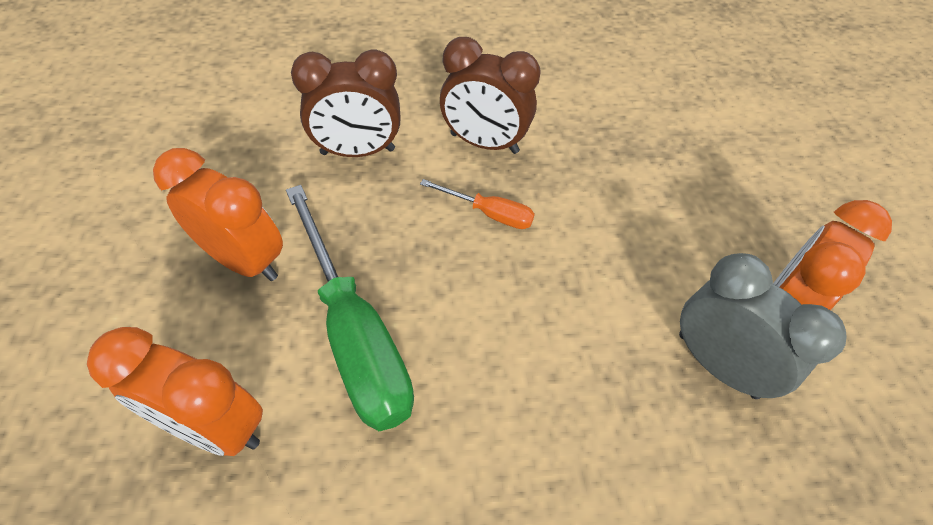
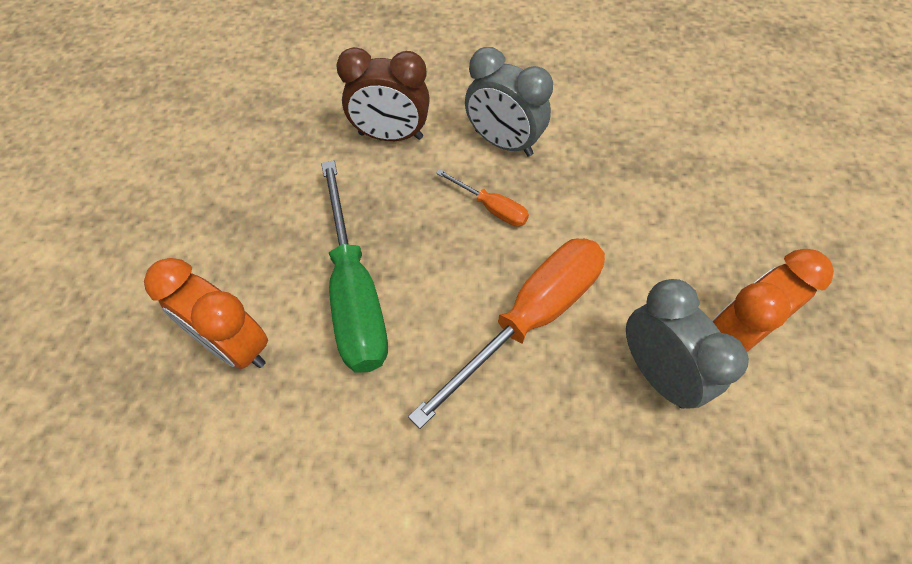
camera: 15 degrees right, 5 degrees up
orange clock [153,148,283,281] -> none
brown clock [440,37,541,154] -> grey clock [465,47,553,156]
none -> orange screwdriver [408,238,605,429]

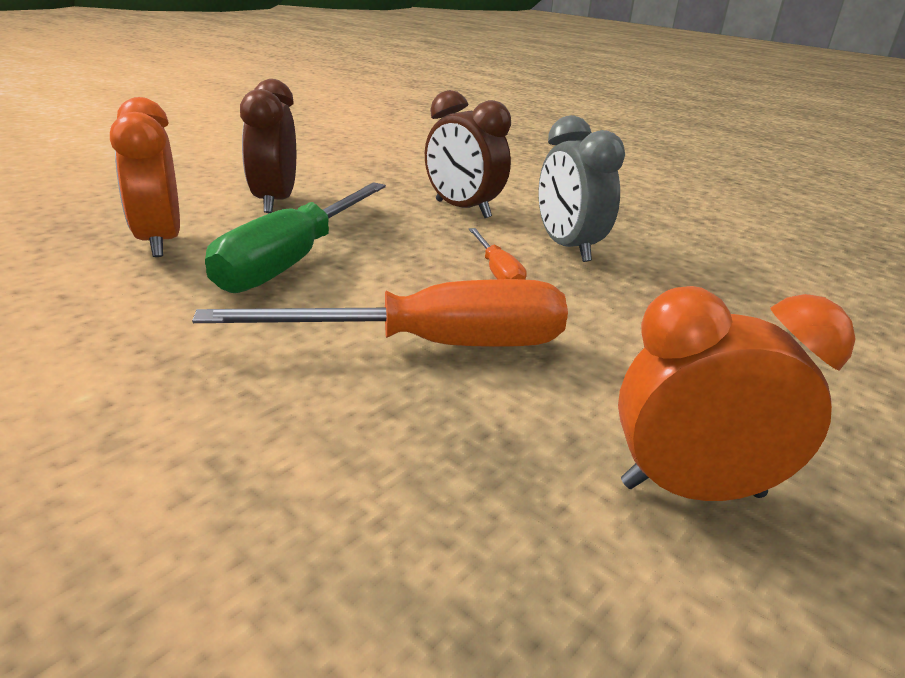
camera: 35 degrees right, 30 degrees down
grey clock [626,279,749,409] -> none
none -> brown clock [240,79,296,213]

